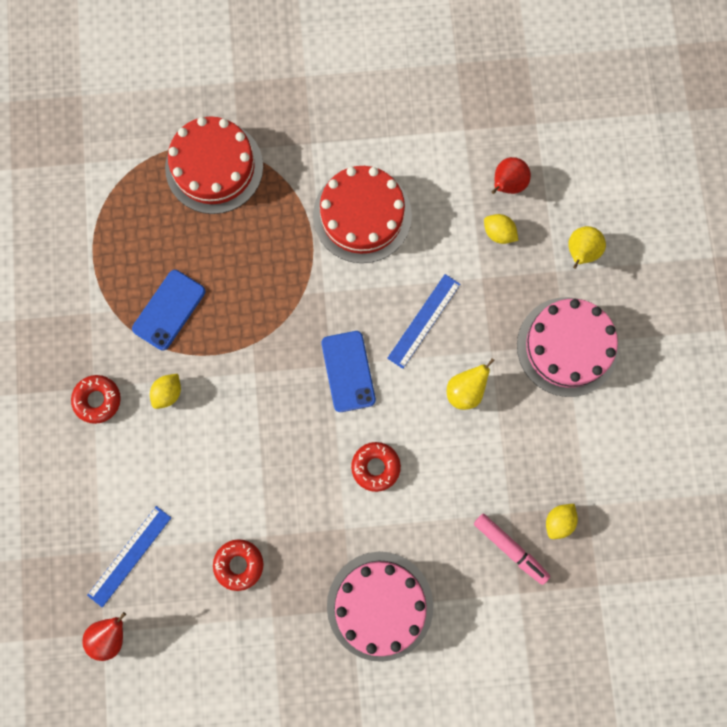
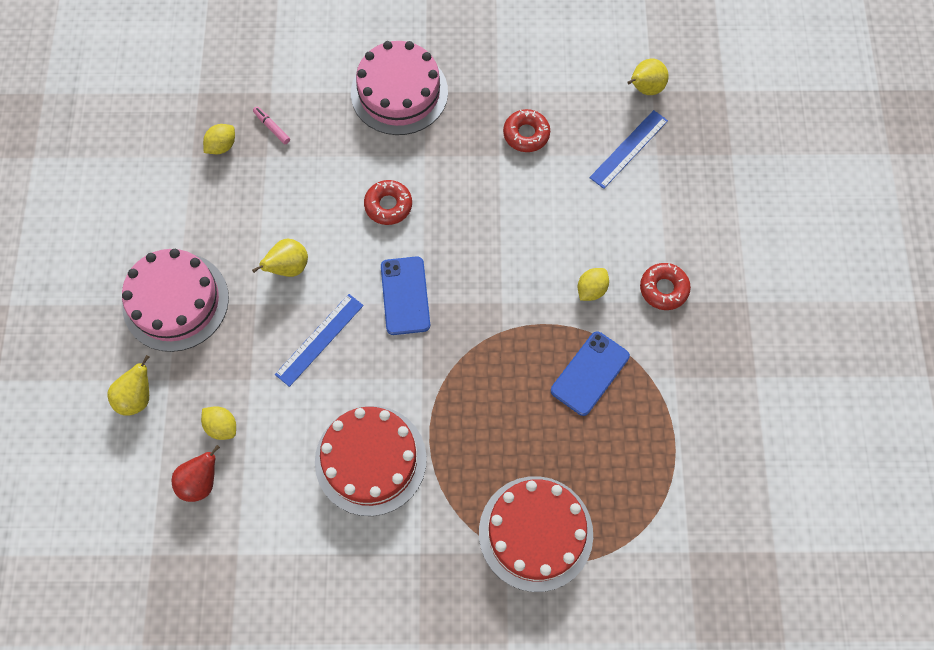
camera: 175 degrees left, 10 degrees down
red pear [82,612,126,661] -> yellow pear [627,58,669,95]
pink marker [474,514,550,585] -> pink marker [253,107,290,144], size x0.60

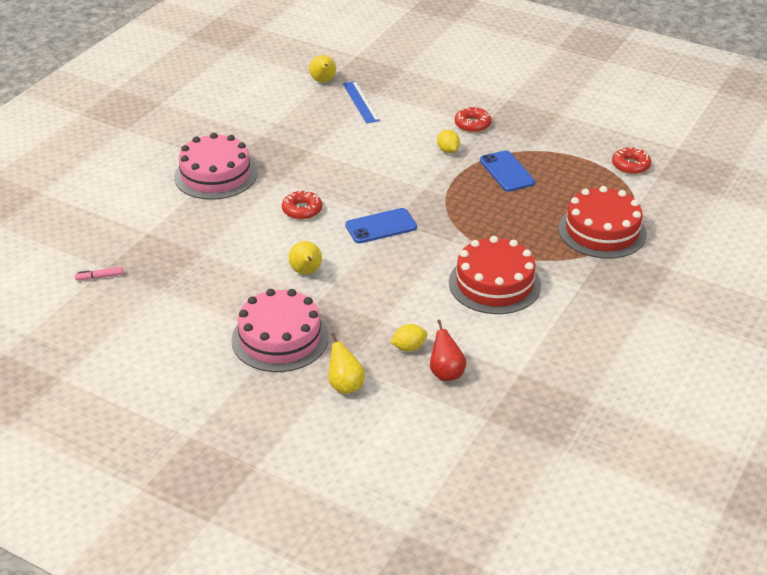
camera: 60 degrees left, 30 degrees down
yellow lemon [203,124,235,154] -> none
pink marker [253,107,290,144] -> pink marker moved to [75,267,123,280]
blue ruler [275,294,364,387] -> none
blue phone [381,256,430,335] -> blue phone turned 45 degrees counterclockwise [345,208,417,244]
red donut [503,109,550,152] -> red donut moved to [612,147,651,174]

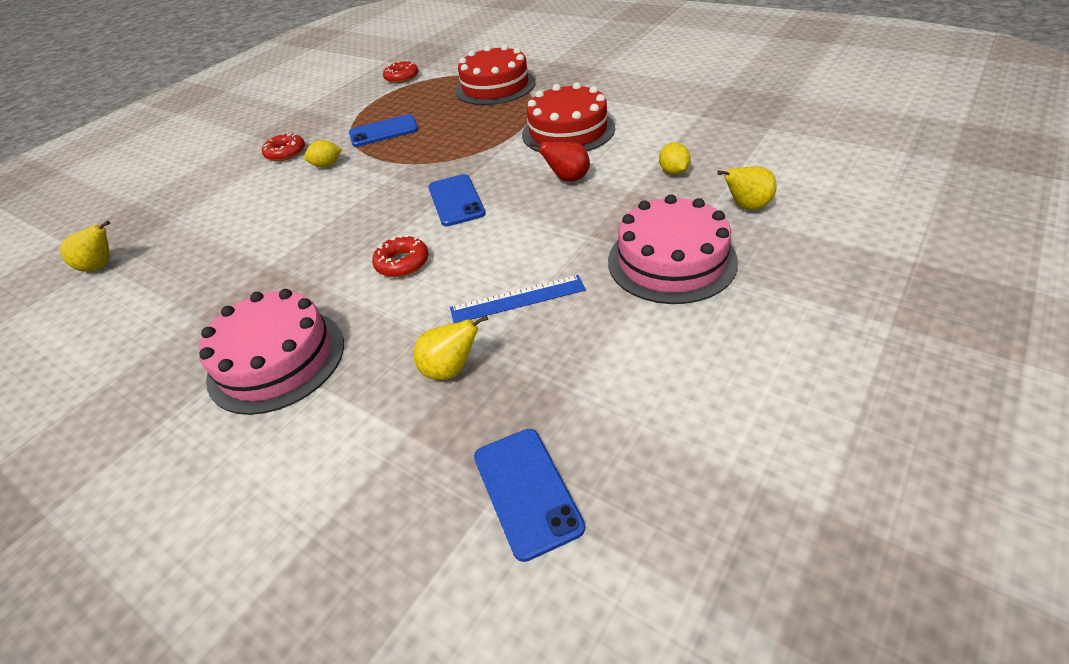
camera: 80 degrees left, 5 degrees up
pink marker [75,267,123,280] -> blue phone [474,429,585,562]
yellow pear [289,241,322,274] -> yellow pear moved to [414,315,488,380]
blue ruler [343,81,380,124] -> blue ruler moved to [450,275,586,323]
red pear [430,320,467,381] -> red pear moved to [529,142,590,182]

